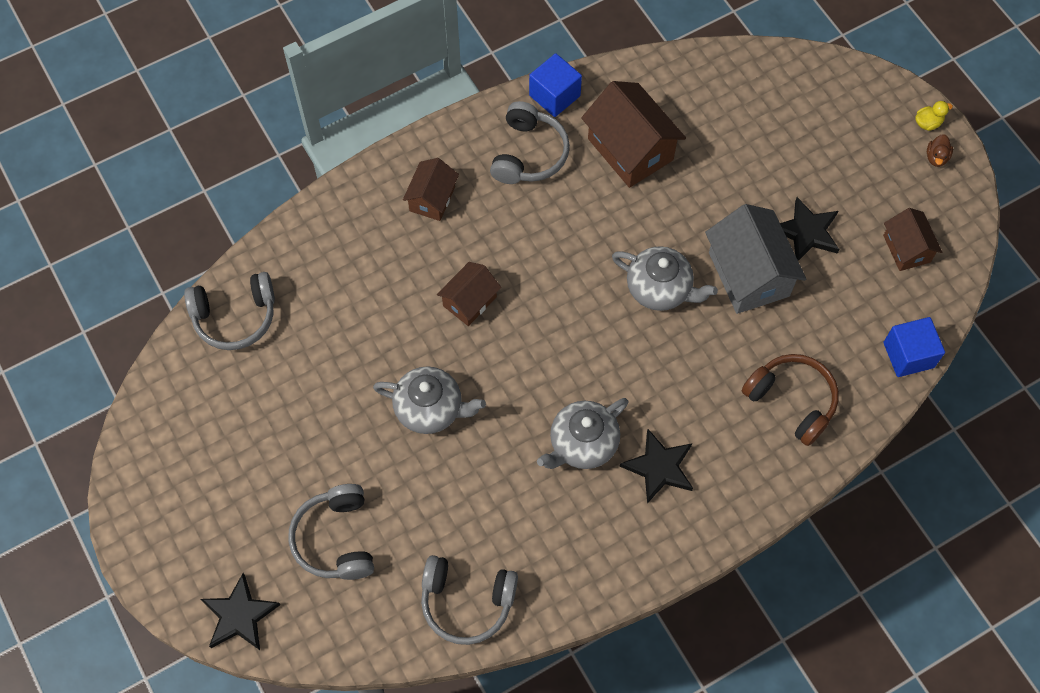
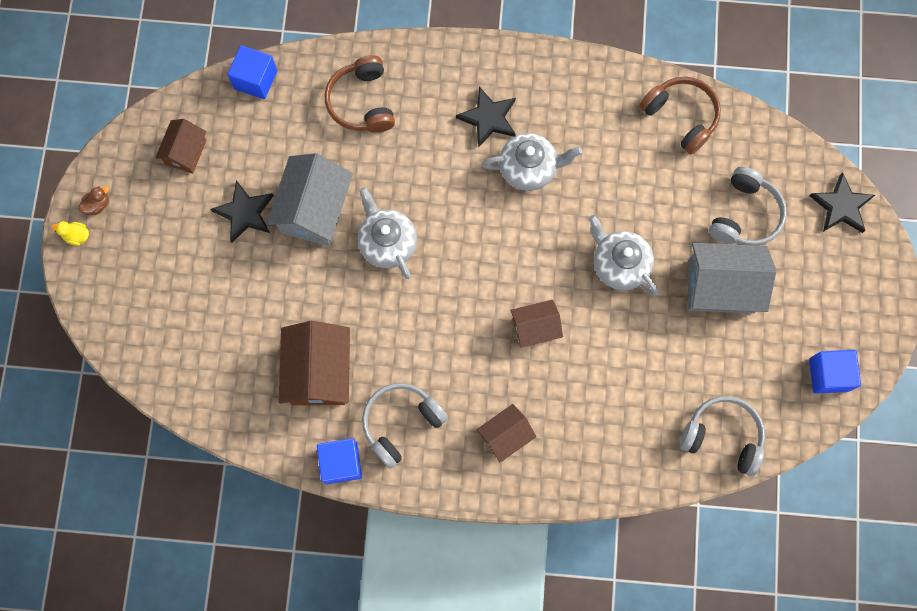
camera: 145 degrees left, 10 degrees up
grey headphones [421,555,518,645] -> brown headphones [639,76,721,154]
none -> grey house [688,243,776,314]
none -> blue cube [809,350,861,394]

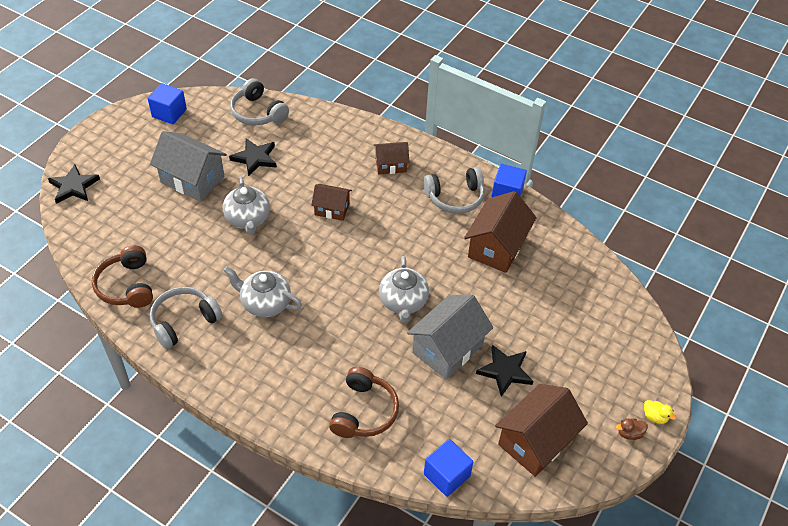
camera: 155 degrees left, 25 degrees down
brown house [155,119,207,173] -> brown house [495,384,588,477], size x1.70
black star [456,87,516,148] -> black star moved to [229,138,277,177]
grey headphones [709,167,787,246] -> grey headphones moved to [150,287,223,349]

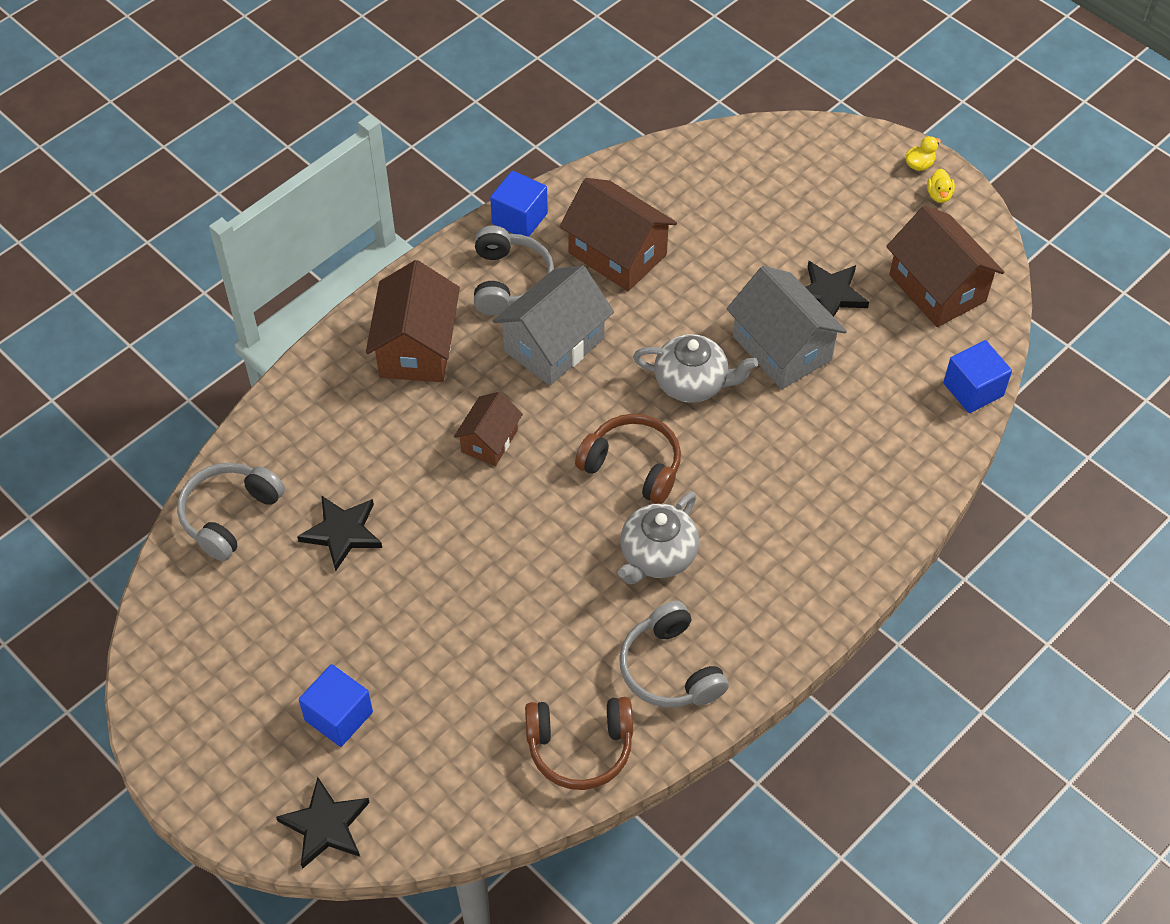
camera: 75 degrees left, 5 degrees up
blue cube [148,83,187,124] -> blue cube moved to [299,664,373,747]
grey house [150,131,227,202] -> grey house moved to [493,265,614,386]
grey teapot [223,177,270,235] -> none
grey headphones [230,78,289,125] -> grey headphones turned 150 degrees clockwise [177,463,285,561]
brown headphones [329,367,399,438] -> brown headphones moved to [575,414,681,504]
brown house [374,142,410,175] -> brown house [366,260,460,382], size x1.70
brown duck [616,418,648,440] -> yellow duck [927,169,955,203]

